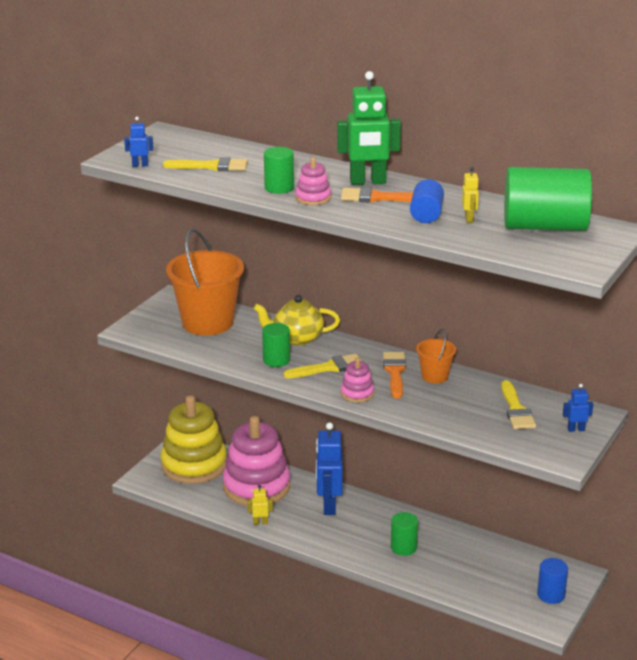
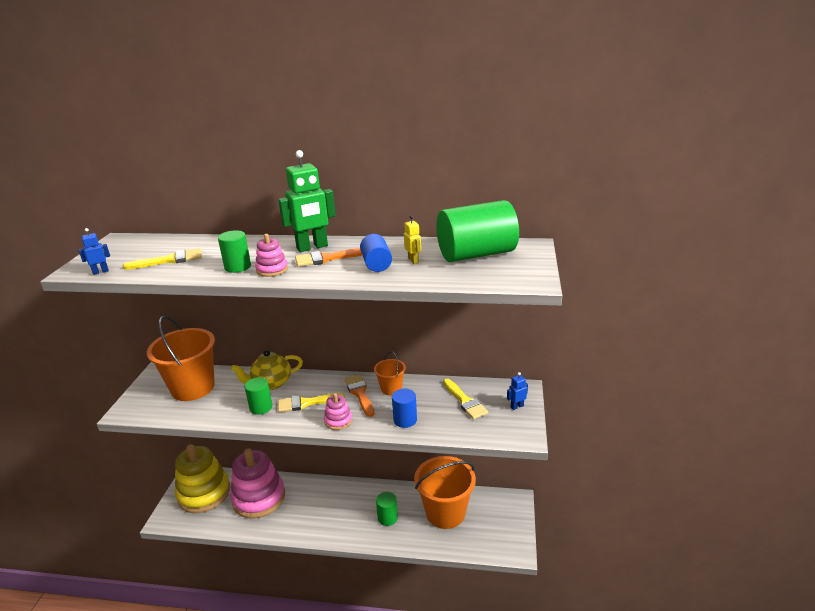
camera: 20 degrees left, 0 degrees up
yellow robot [247,485,273,525] -> none
yellow brush [283,354,363,378] -> yellow brush turned 150 degrees counterclockwise [278,393,345,412]
blue robot [316,422,343,515] -> none
blue cylinder [537,558,568,604] -> blue cylinder moved to [392,389,417,428]
none -> orange bucket [414,456,476,529]

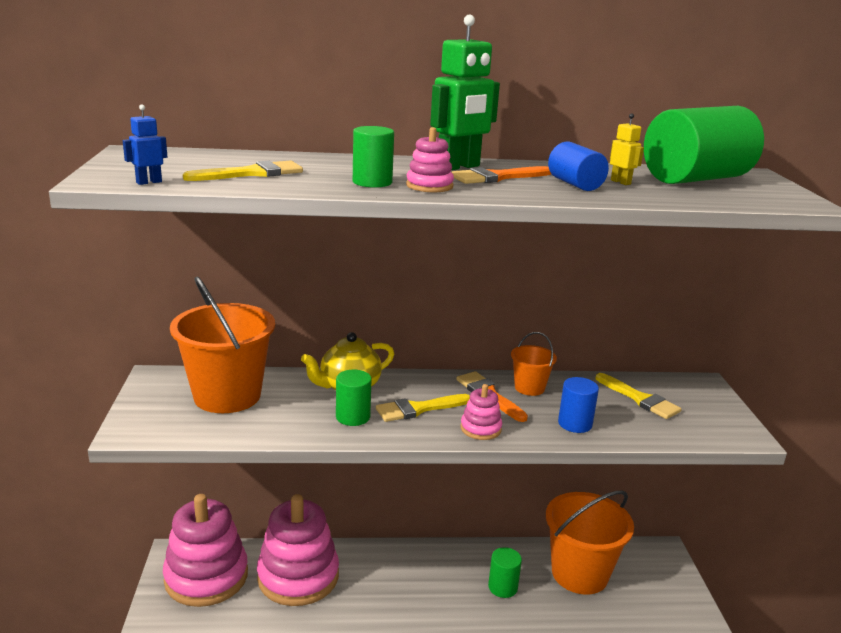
camera: 15 degrees left, 5 degrees down
yellow stacking toy [175,444,230,513] -> pink stacking toy [163,494,248,607]
blue robot [507,372,528,410] -> none

